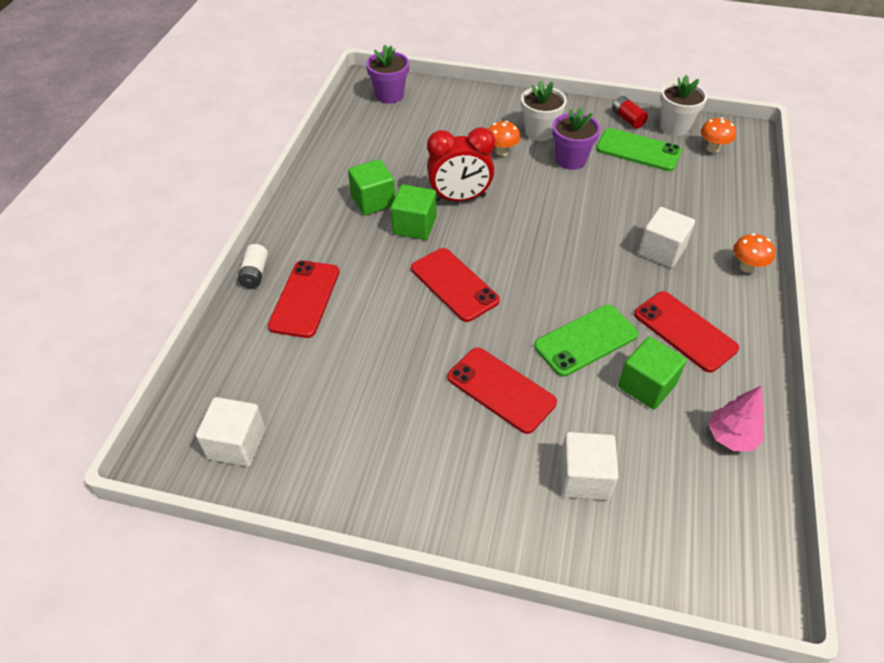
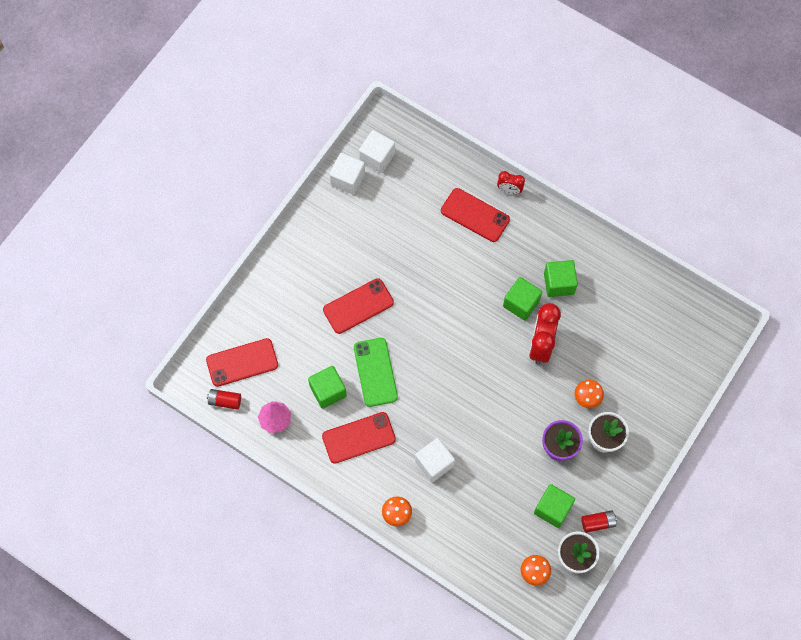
camera: 110 degrees right, 20 degrees up
white battery [238,244,268,288] -> red clock [497,171,525,194]
purple flower pot [366,45,409,104] -> none
red phone [411,248,500,322] -> red phone moved to [206,338,278,387]
white cube [560,432,619,500] -> white cube moved to [329,153,365,195]
green phone [596,128,682,171] -> green cube [534,484,575,528]
none -> red battery [207,389,241,410]

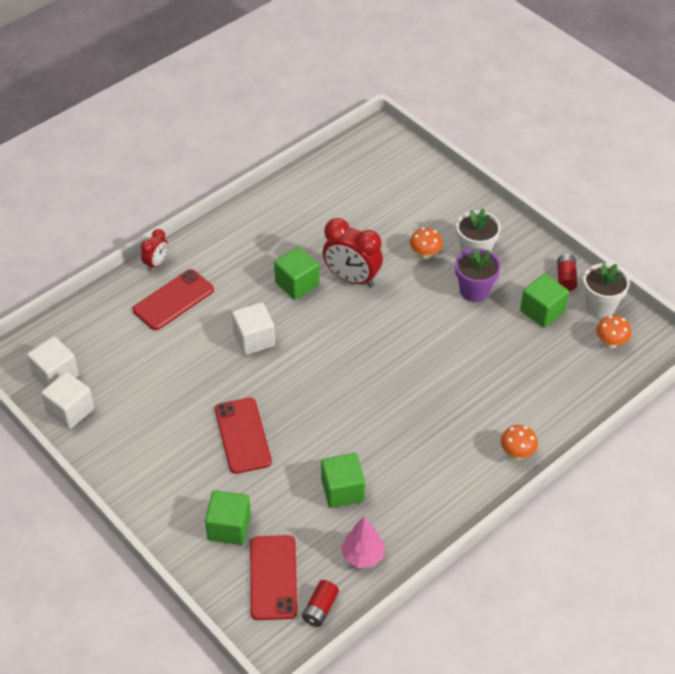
camera: 75 degrees left, 20 degrees down
red phone [322,412,396,464] -> none
green phone [354,338,398,407] -> none
white cube [415,438,455,482] -> white cube moved to [232,302,275,355]
green cube [544,260,578,297] -> green cube moved to [205,490,251,545]

